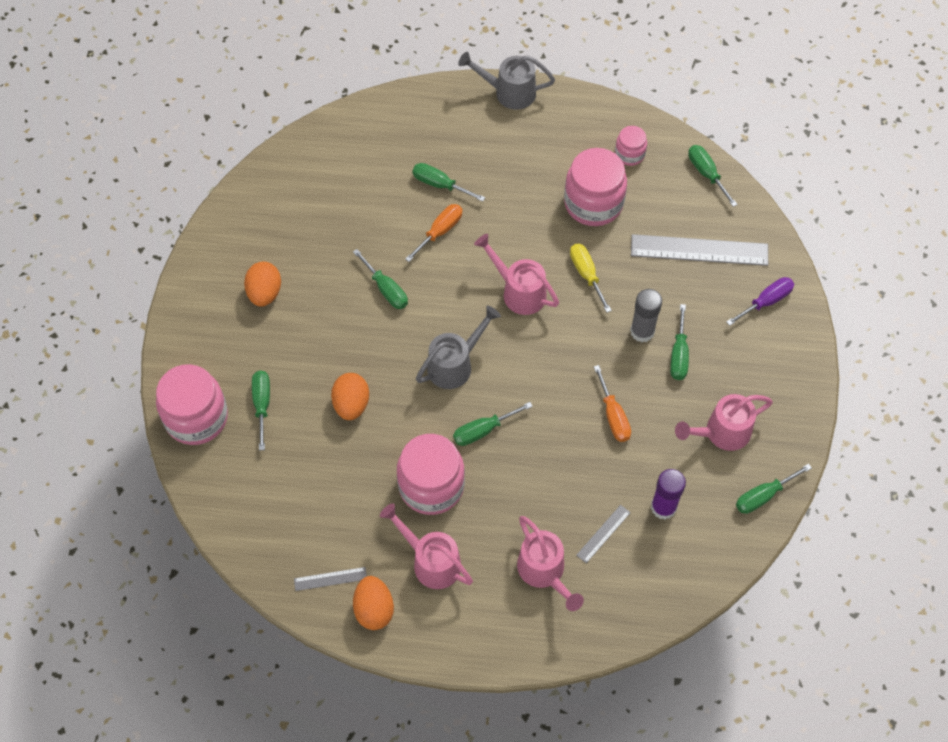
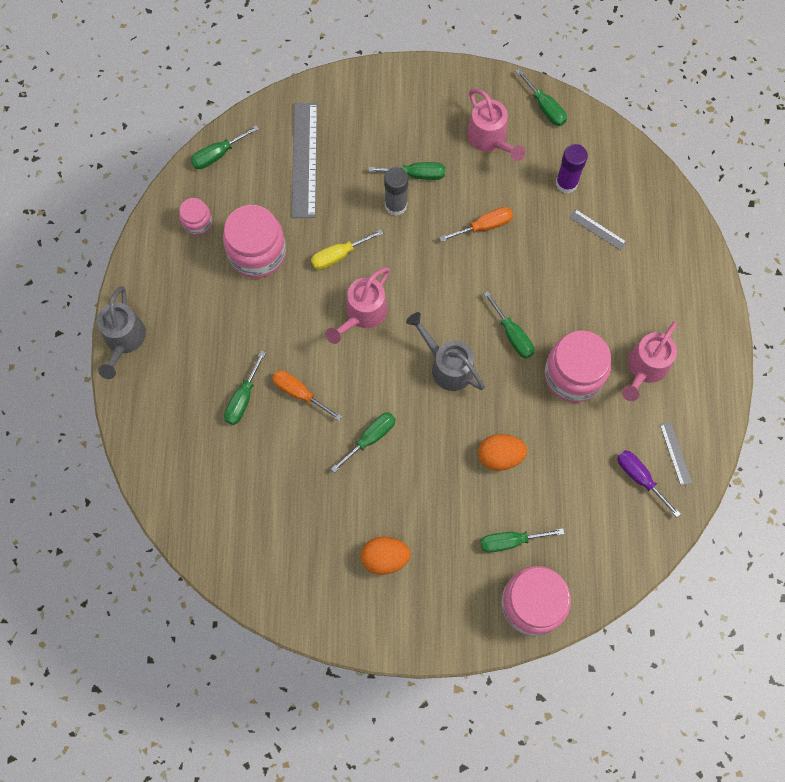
camera: 95 degrees left, 10 degrees up
orange egg [353,576,394,630] -> none
pink watering can [517,516,584,611] -> none
purple screwdriver [726,277,794,326] -> purple screwdriver moved to [617,450,681,517]

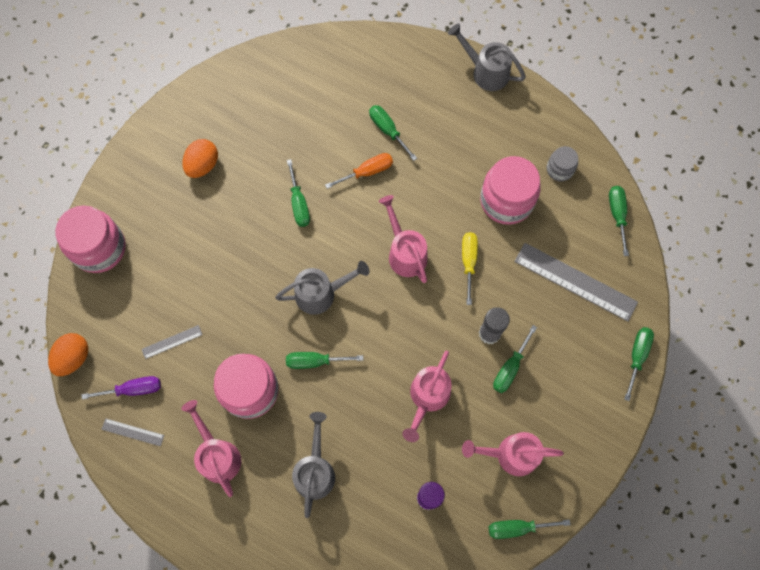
camera: 120 degrees right, 0 degrees up
pink jar [179,198,212,236] -> grey jar [547,146,578,181]
orange screwdriver [439,207,513,242] -> pink watering can [402,351,451,442]
orange egg [478,434,527,471] -> orange egg moved to [48,333,88,376]
green screwdriver [480,528,564,553] -> green screwdriver moved to [624,327,654,401]
grey ruler [569,209,627,250] -> grey ruler moved to [142,325,202,359]
none -> grey watering can [292,412,335,518]

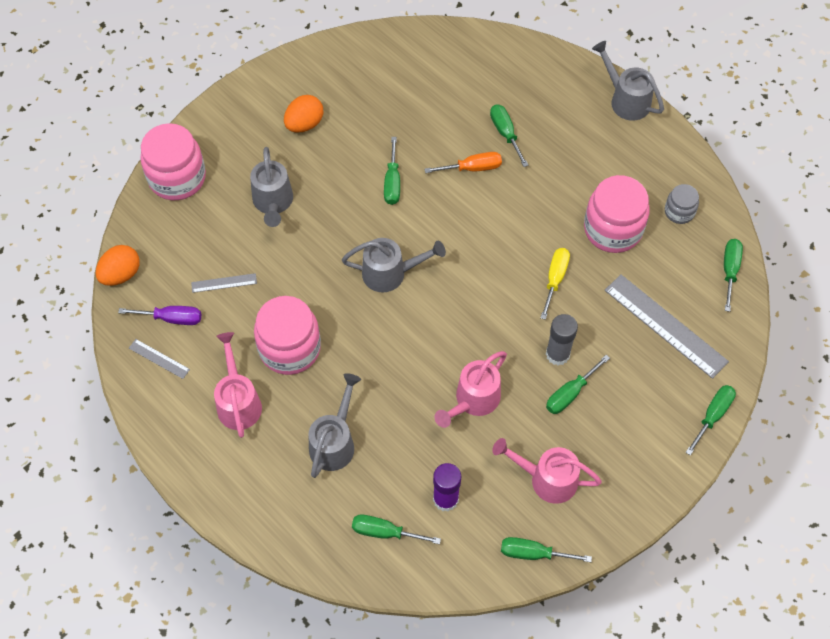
camera: 15 degrees right, 10 degrees down
green screwdriver [286,352,363,369] -> green screwdriver moved to [352,515,441,544]
pink watering can [379,195,428,283] -> none
none -> grey watering can [250,147,293,227]

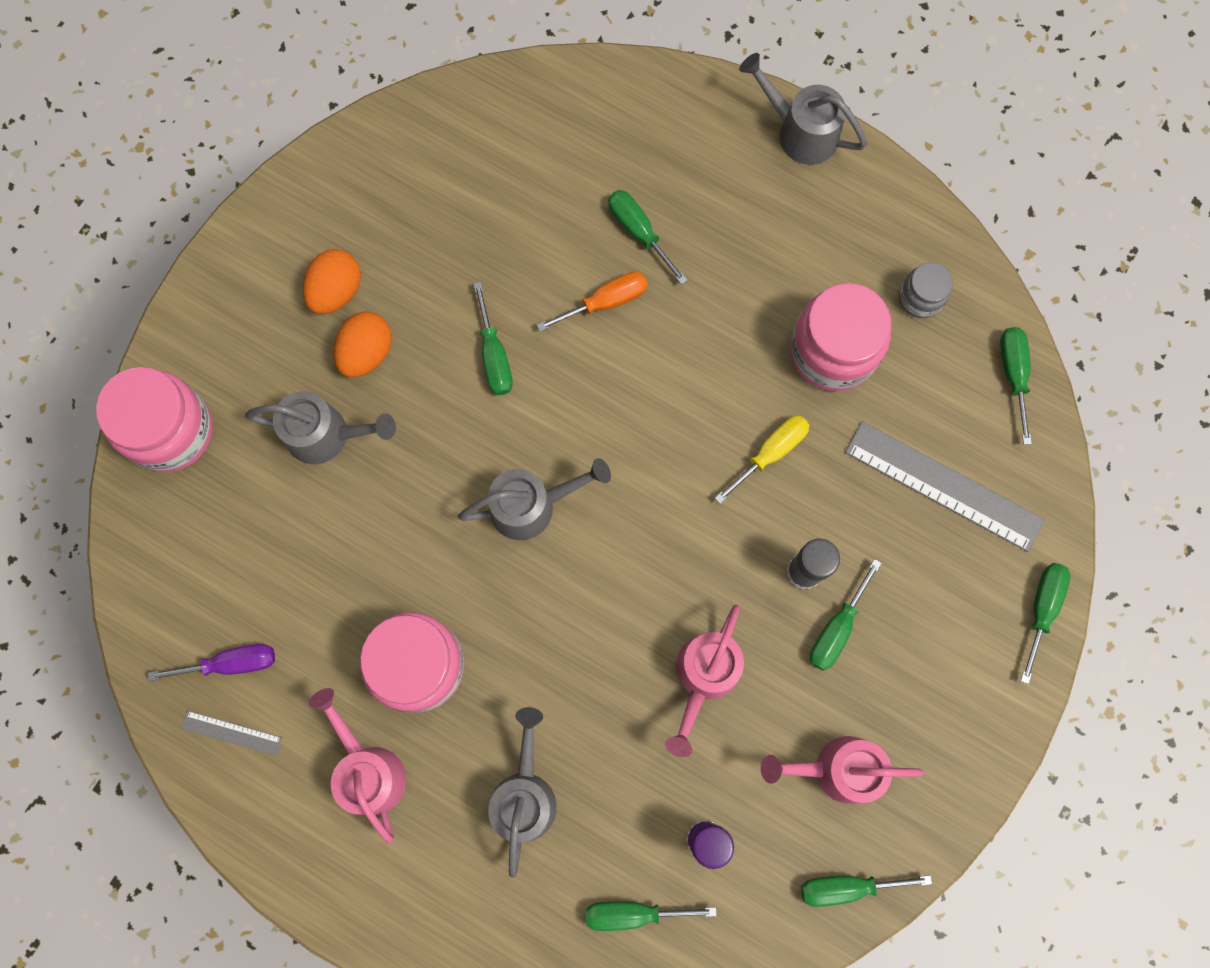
camera: 15 degrees left, 15 degrees up
orange egg [95,245,140,286] -> orange egg moved to [333,311,392,378]
grey ruler [191,273,257,293] -> none
grey watering can [250,147,293,227] -> grey watering can turned 60 degrees counterclockwise [245,391,396,464]
yellow screwdriver [540,248,570,320] -> yellow screwdriver turned 45 degrees clockwise [715,415,810,504]

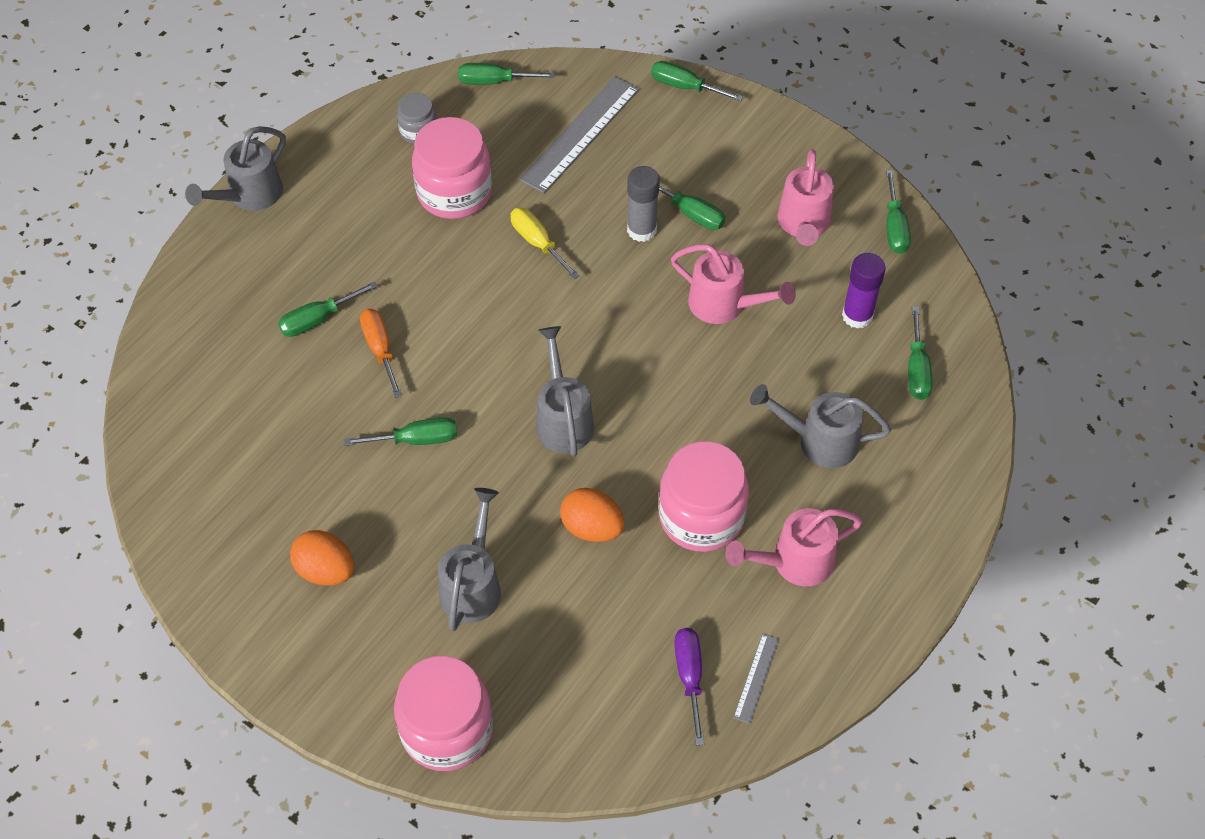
camera: 85 degrees left, 20 degrees down
orange egg [333,311,392,378] -> orange egg moved to [560,488,625,542]

